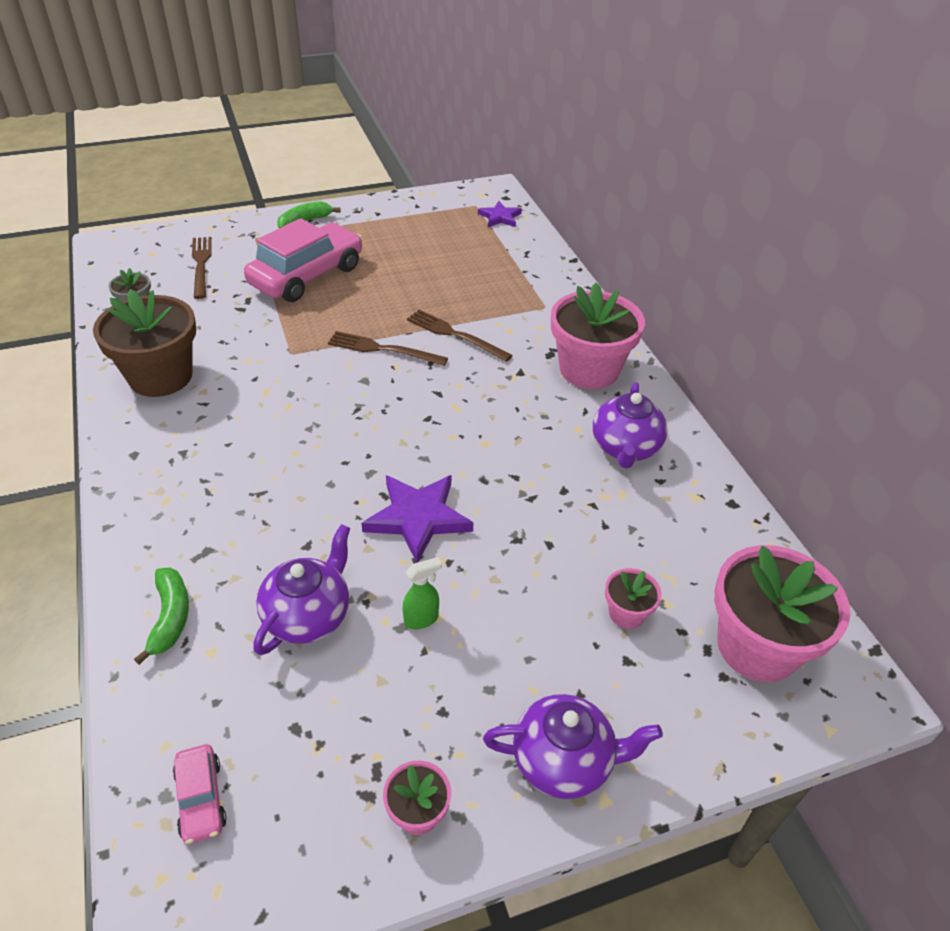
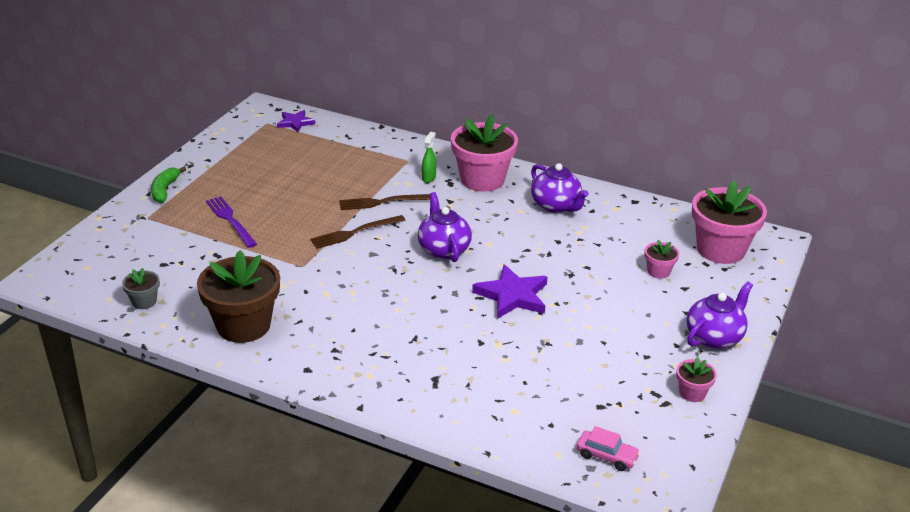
camera: 45 degrees left, 10 degrees down
green banana [134,568,189,665] -> none
brown fork [192,237,212,299] -> none
pink car [244,218,363,302] -> purple fork [206,196,257,248]
purple teapot [253,524,350,655] -> purple teapot moved to [418,192,472,262]
green spray bottle [403,557,442,630] -> green spray bottle moved to [422,132,436,183]

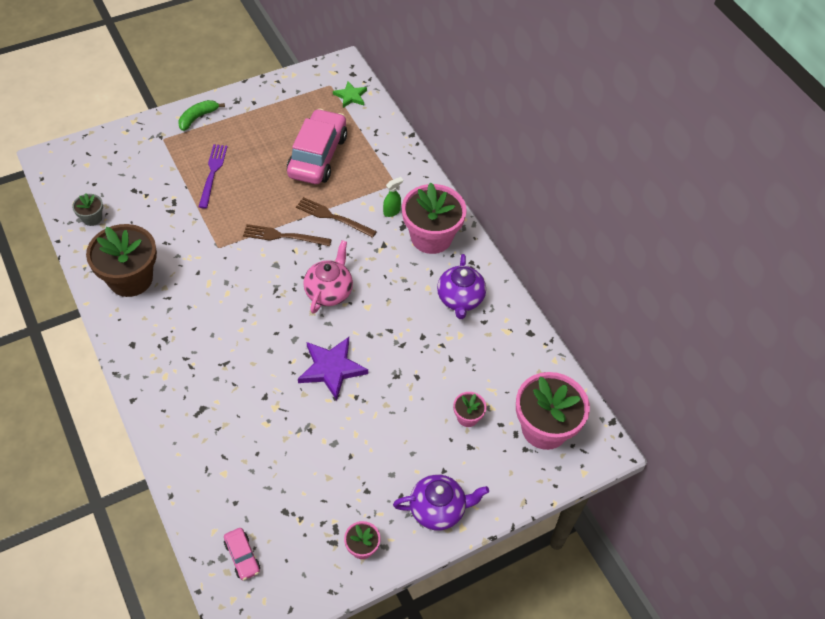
camera: 35 degrees right, 20 degrees up
purple star [277,110,315,132] -> green star [333,81,367,108]
purple teapot [418,192,472,262] -> pink teapot [303,240,353,314]
none -> pink car [287,109,347,184]

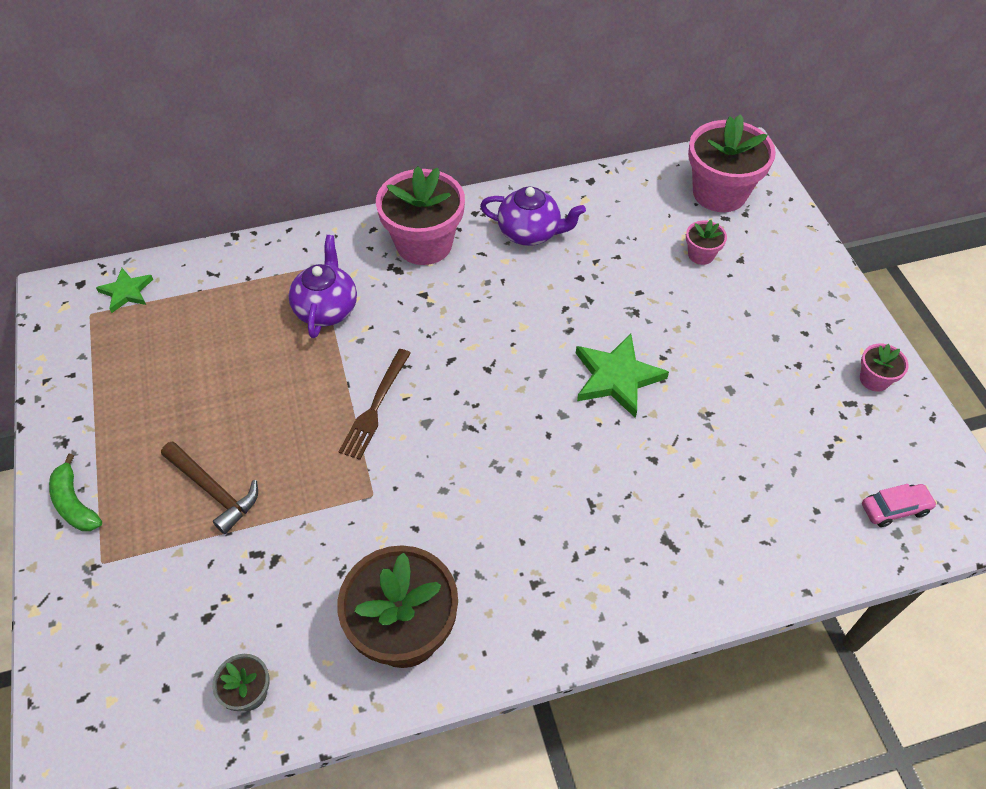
camera: 75 degrees left, 0 degrees up
purple fork [199,144,228,209] -> brown hammer [161,441,258,534]
pink car [287,109,347,184] -> none
brown fork [296,197,377,238] -> none
purple star [298,337,368,401] -> green star [576,334,669,418]
pink teapot [303,240,353,314] -> none
green spray bottle [383,177,403,217] -> none
purple teapot [393,474,489,531] -> purple teapot moved to [288,235,357,338]

